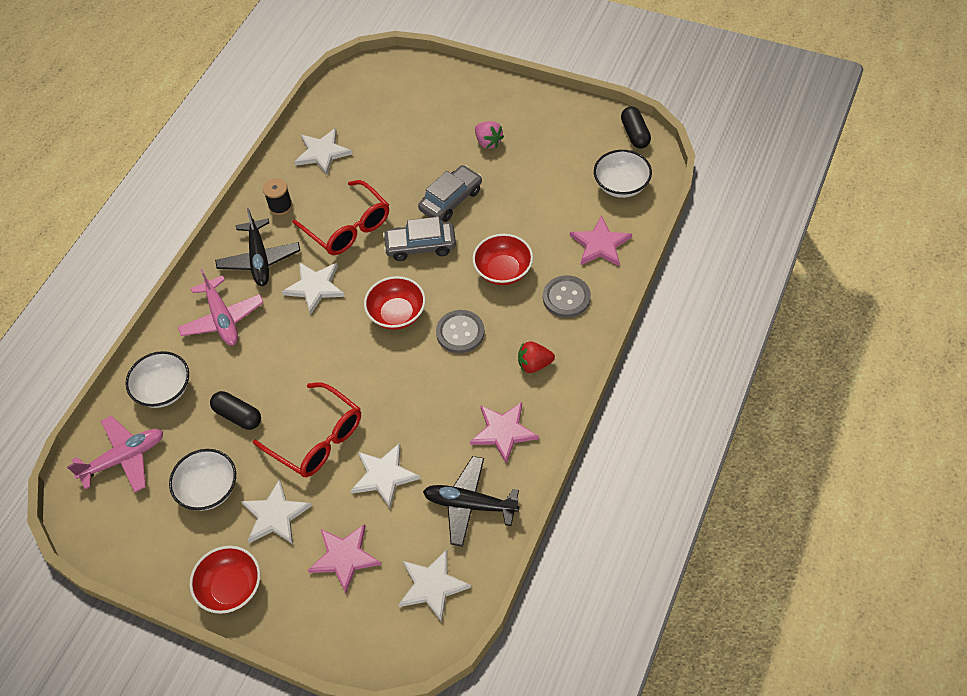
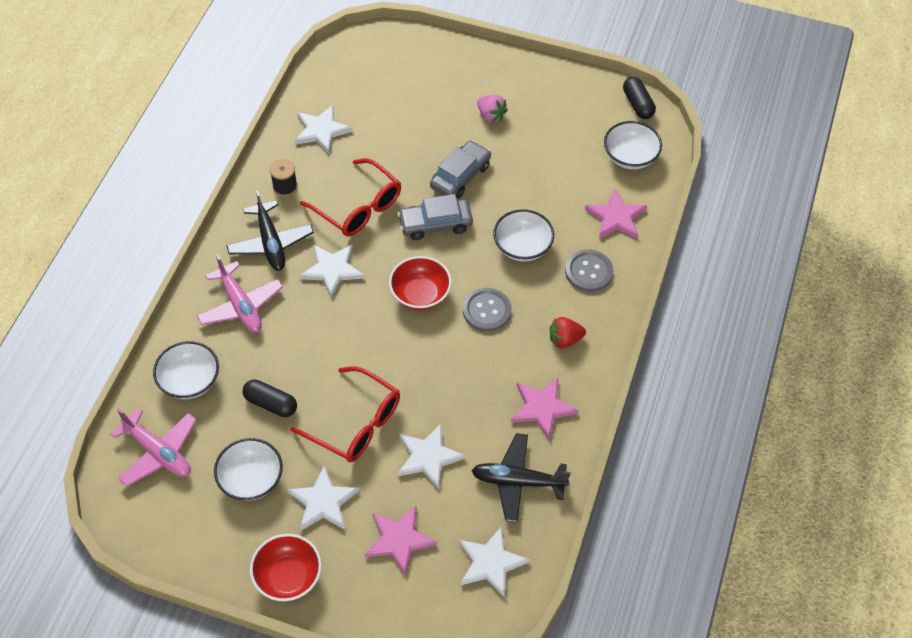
camera: 10 degrees left, 0 degrees up
pink plane [67,416,163,492] -> pink plane turned 75 degrees clockwise [111,408,197,486]
red bowl [472,234,533,285] -> white bowl [493,209,554,262]

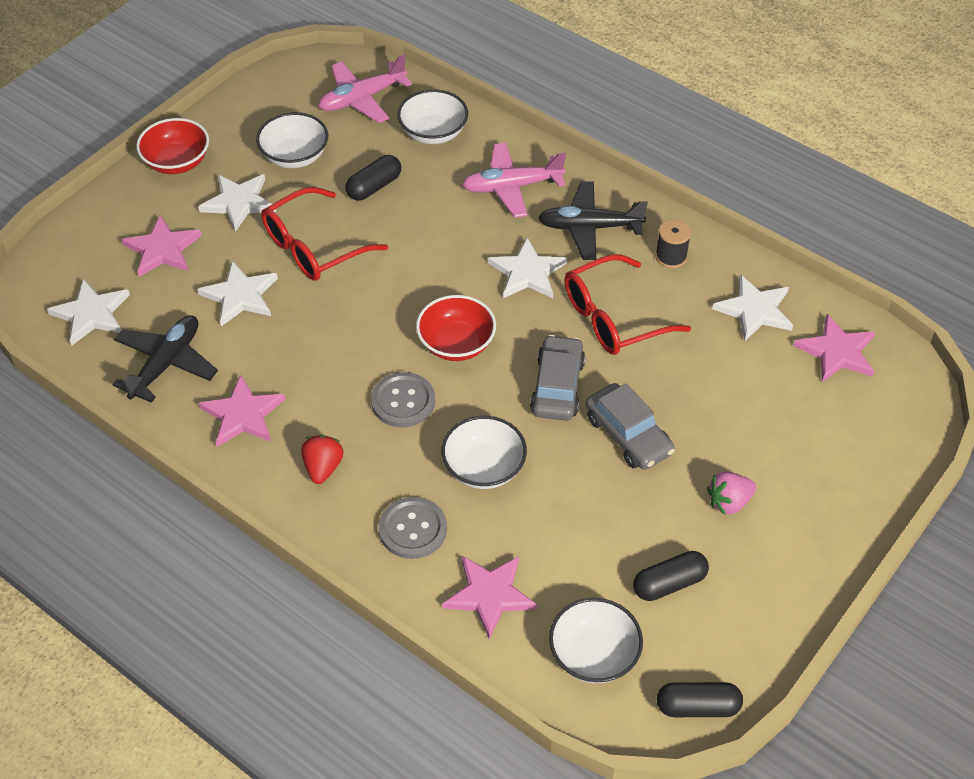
camera: 110 degrees right, 5 degrees down
none -> black capsule [633,551,709,601]
none -> pink star [793,314,875,382]

